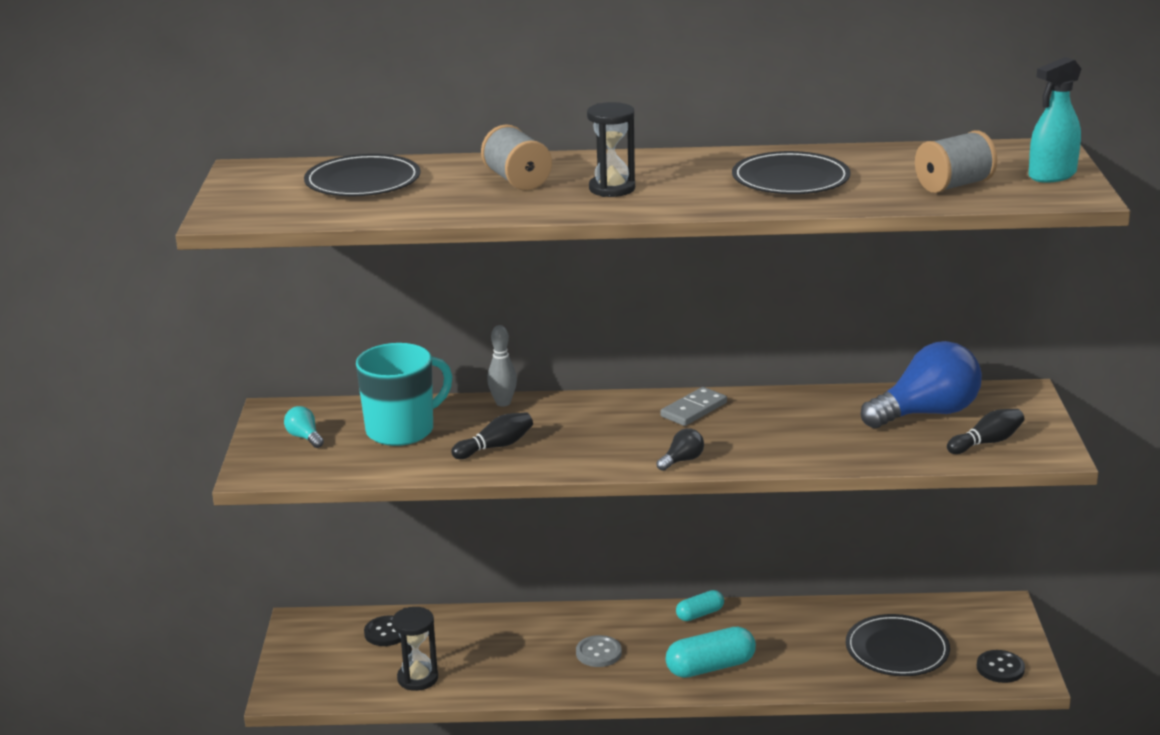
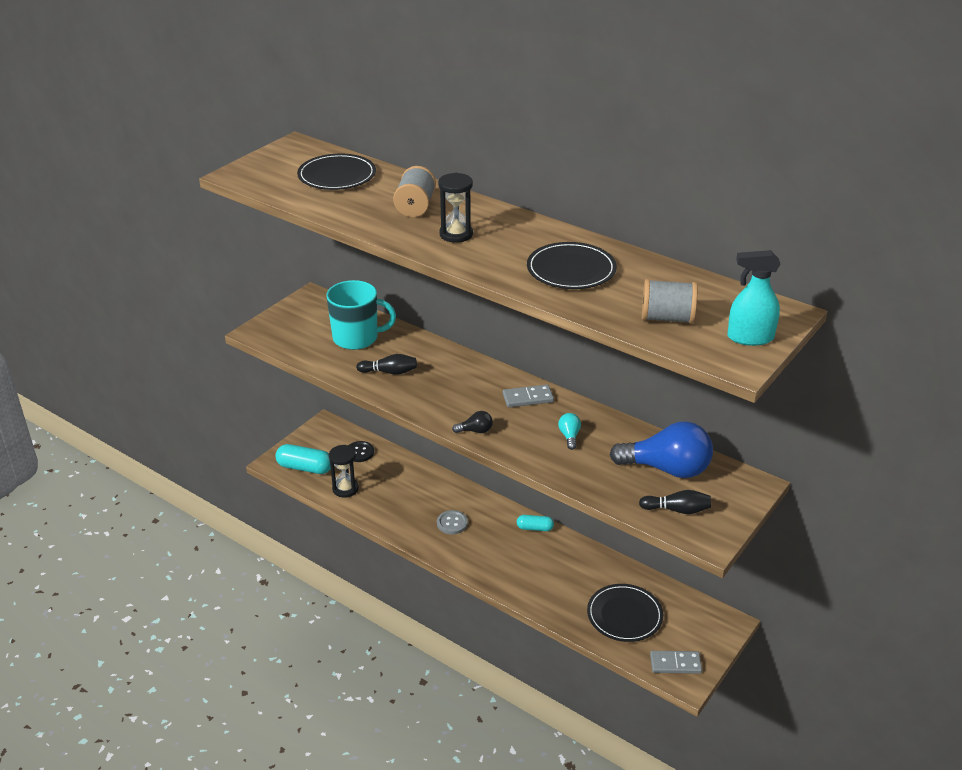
camera: 35 degrees right, 10 degrees up
turquoise light bulb [284,406,324,448] -> turquoise light bulb moved to [558,413,581,450]
grey bowling pin [487,325,517,407] -> none
turquoise capsule [666,627,756,678] -> turquoise capsule moved to [276,444,331,474]
black button [977,650,1025,683] -> grey domino [650,651,702,674]

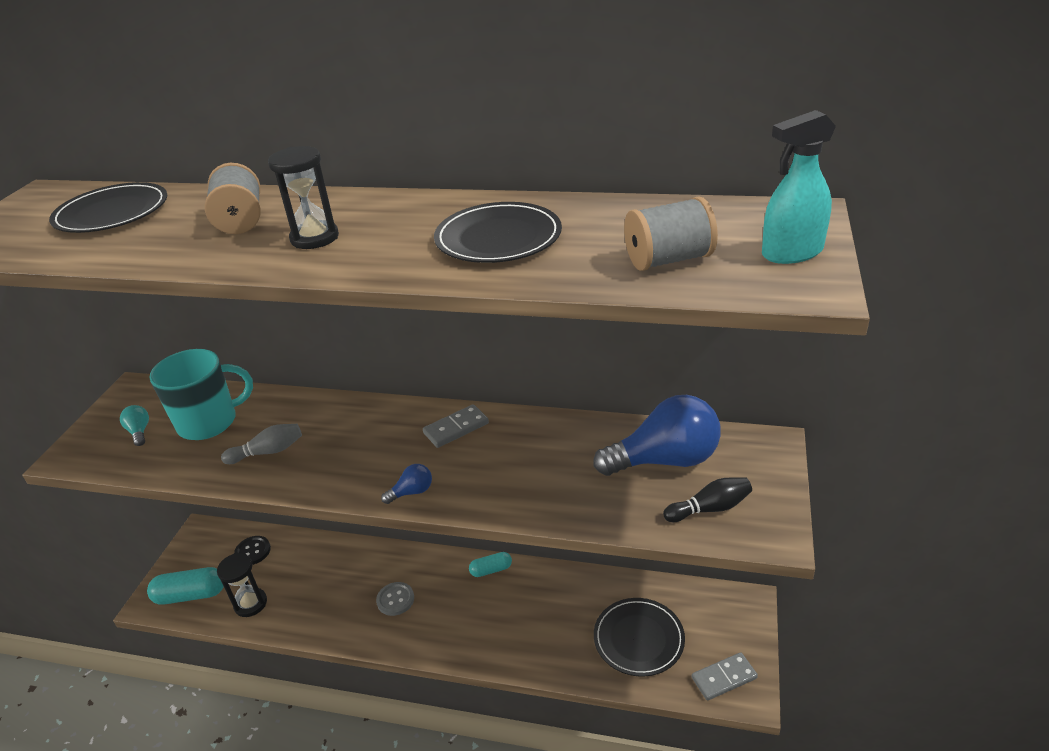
camera: 20 degrees left, 0 degrees up
black bowling pin [356,354,417,375] -> grey bowling pin [221,424,302,464]
black light bulb [452,411,493,433] -> blue light bulb [381,464,432,504]
turquoise light bulb [558,413,581,450] -> turquoise light bulb moved to [120,405,149,446]

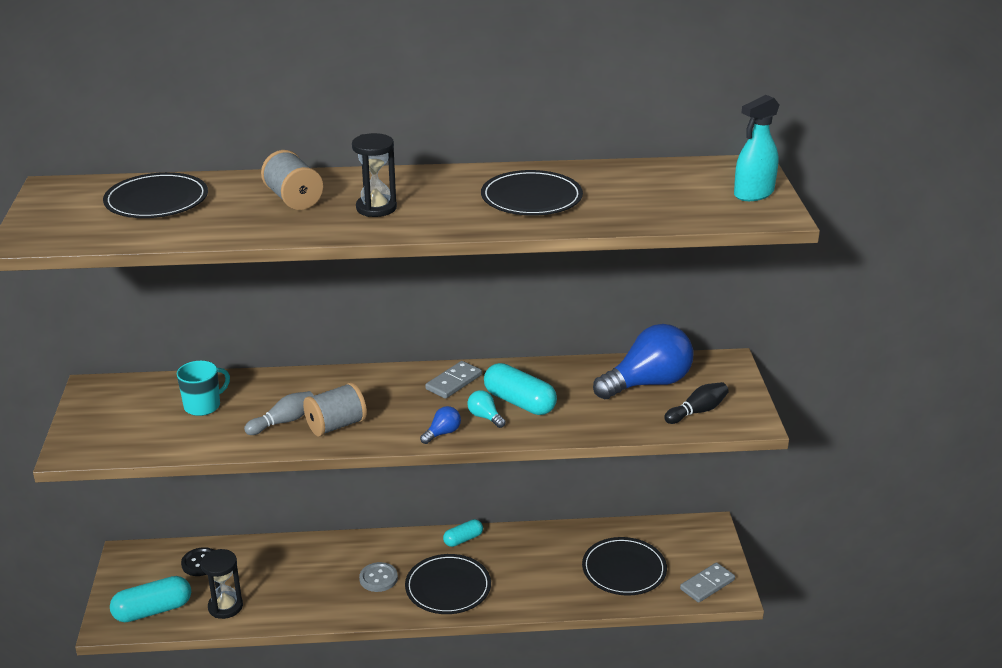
camera: 20 degrees left, 5 degrees down
turquoise light bulb [120,405,149,446] -> turquoise light bulb moved to [467,390,506,428]
turquoise mug [149,349,253,440] -> turquoise mug [177,360,230,416], size x0.62
grey spool [624,196,718,271] -> grey spool moved to [303,382,367,437]
none -> black plate [405,554,491,614]
none -> turquoise capsule [484,363,557,415]

